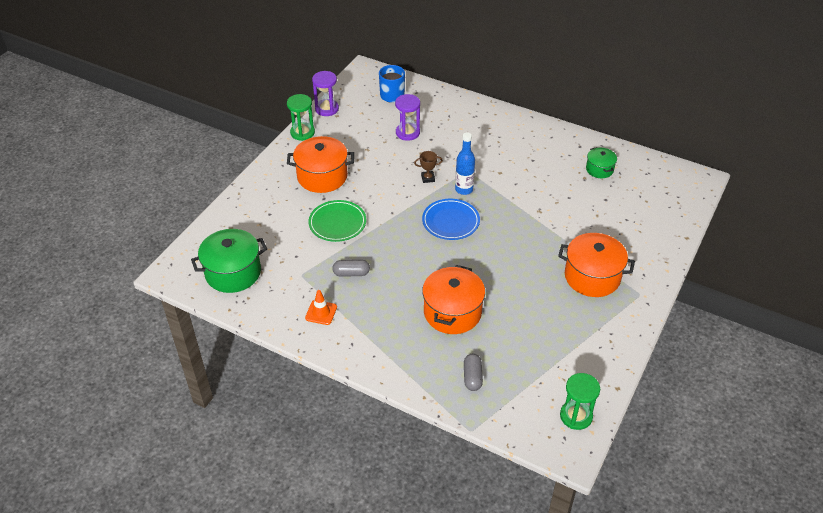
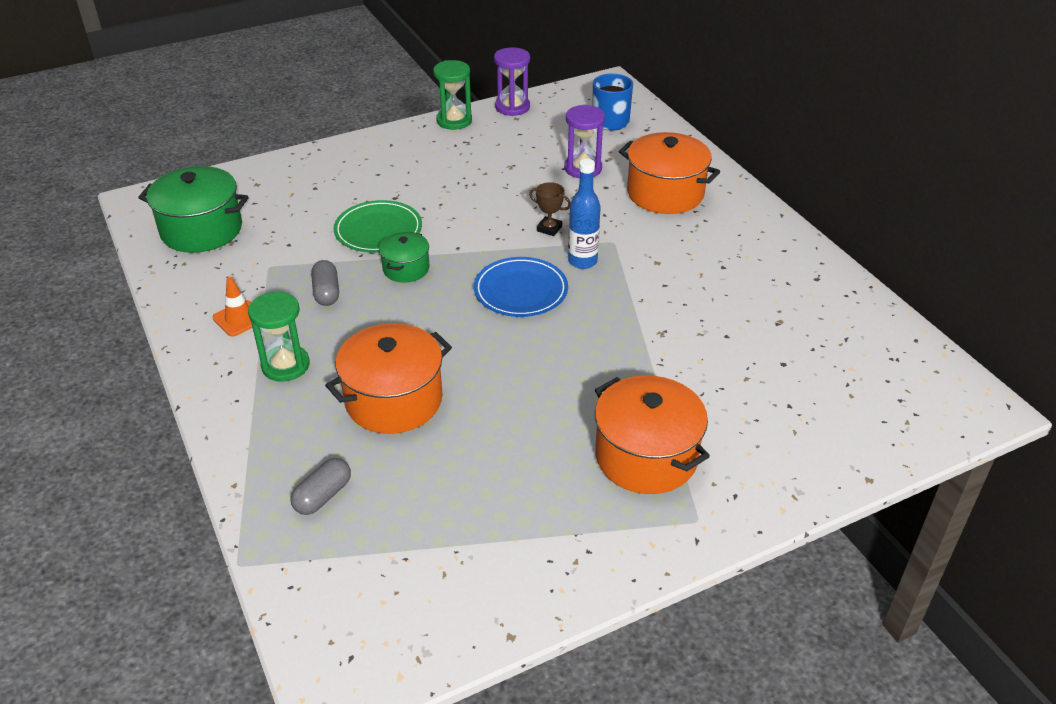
camera: 35 degrees right, 5 degrees down
orange pot [287,136,354,193] -> orange pot moved to [619,132,720,214]
grey capsule [332,260,370,277] -> grey capsule turned 45 degrees clockwise [311,260,339,306]
green hourglass [560,373,600,430] -> green hourglass moved to [248,291,310,382]
green pot [586,147,617,178] -> green pot moved to [379,232,430,282]

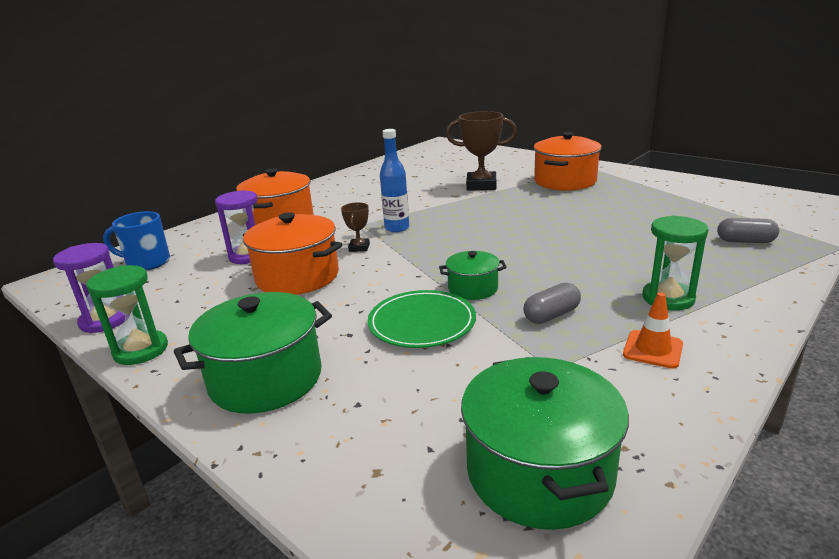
camera: 110 degrees left, 15 degrees down
orange pot [325,323,452,434] -> orange pot moved to [243,212,343,295]
blue plate [474,257,568,317] -> none
none -> green pot [173,292,332,414]
none -> brown trophy [446,111,517,191]

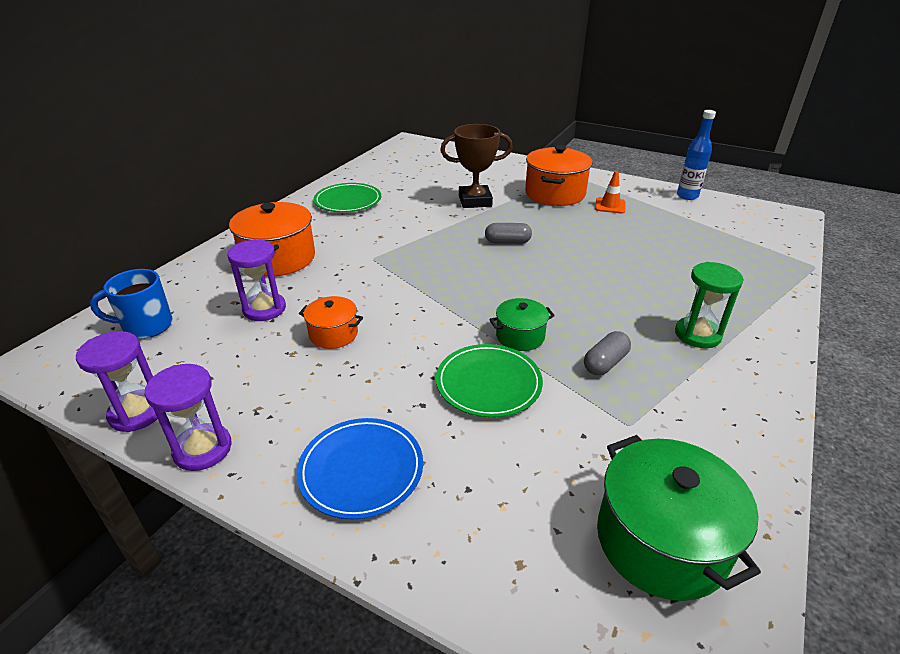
camera: 15 degrees left, 10 degrees up
green hourglass [86,265,168,365] -> purple hourglass [144,364,232,471]
green pot [173,292,332,414] -> blue plate [297,418,423,520]
orange pot [243,212,343,295] -> orange pot [299,296,363,349], size x0.55
brown trophy [341,202,370,252] -> none
blue bottle [380,129,409,232] -> blue bottle moved to [677,110,716,200]
orange traffic cone [623,292,683,369] -> orange traffic cone moved to [595,171,625,214]
grey capsule [717,218,779,243] -> grey capsule moved to [485,223,532,244]
none -> green plate [313,183,381,212]

